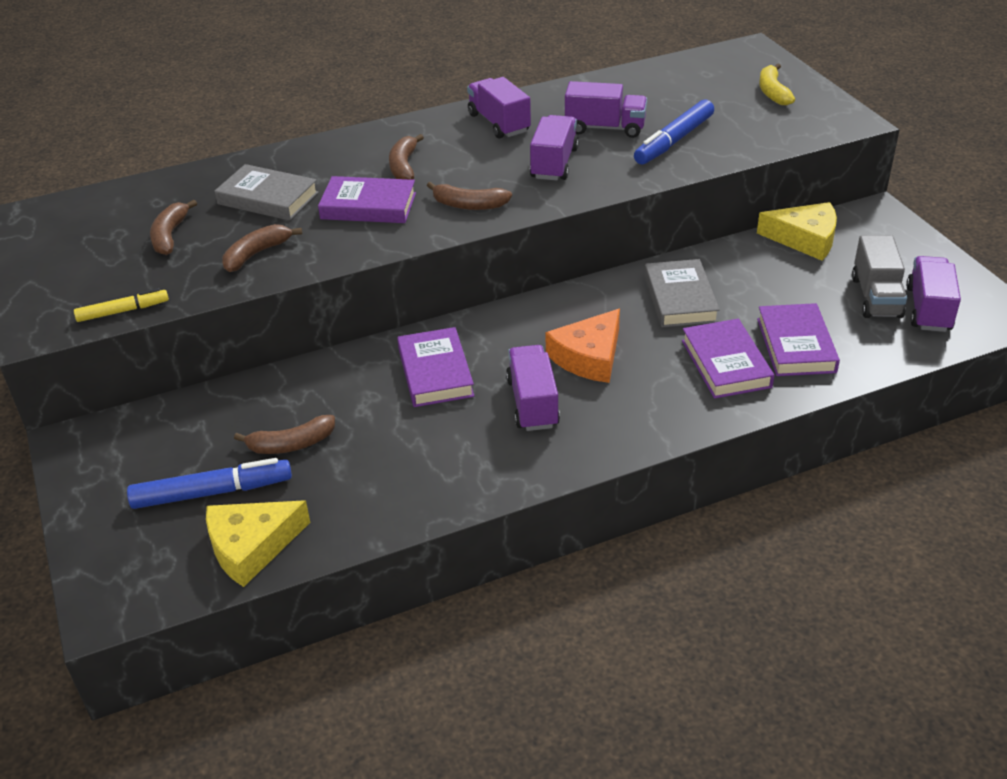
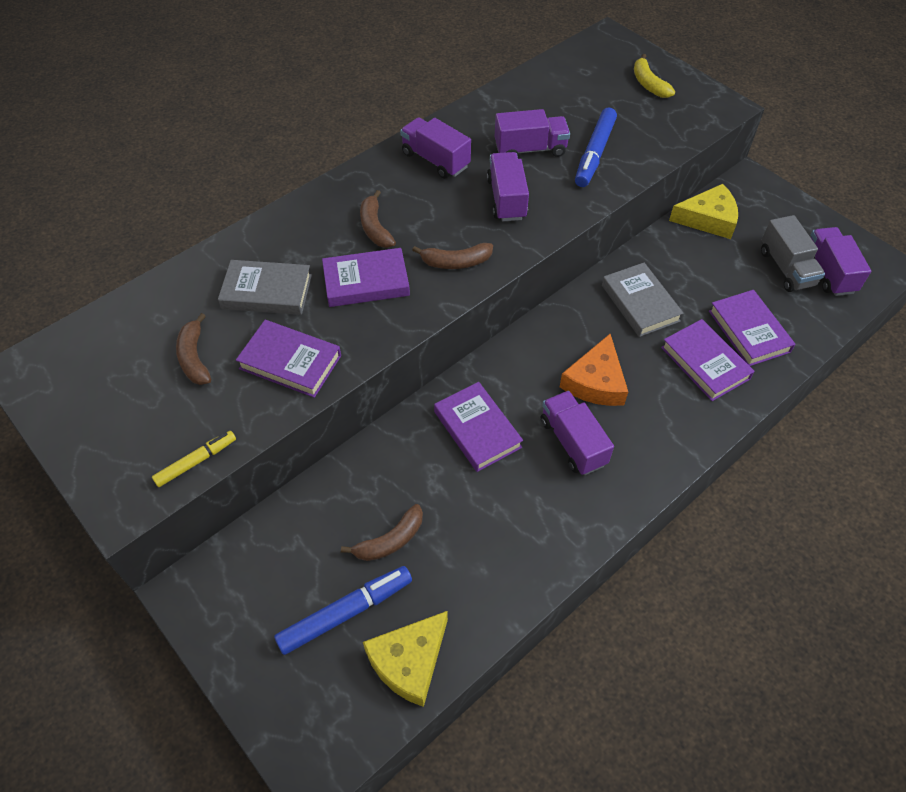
camera: 20 degrees left, 15 degrees up
brown banana [222,224,302,272] -> purple book [236,320,341,398]

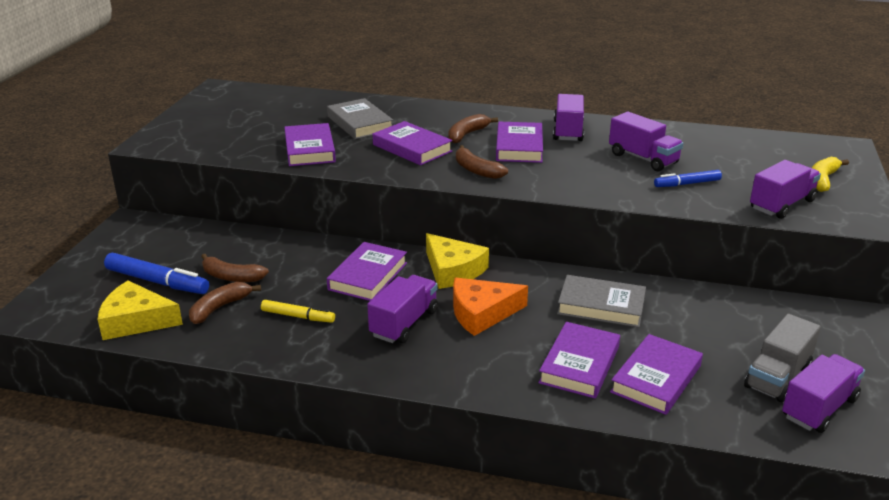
camera: 55 degrees right, 25 degrees down
yellow marker [152,431,236,487] -> yellow marker moved to [261,300,335,323]
brown banana [176,313,211,385] -> brown banana moved to [189,282,261,324]
purple truck [487,152,529,221] -> purple truck moved to [750,160,821,219]
blue marker [575,108,617,187] -> blue marker [654,170,722,187], size x0.61
grey book [602,263,684,337] -> grey book turned 75 degrees clockwise [557,275,646,327]
yellow cheese [669,184,738,239] -> yellow cheese moved to [426,233,489,289]
none -> purple book [496,122,543,163]

